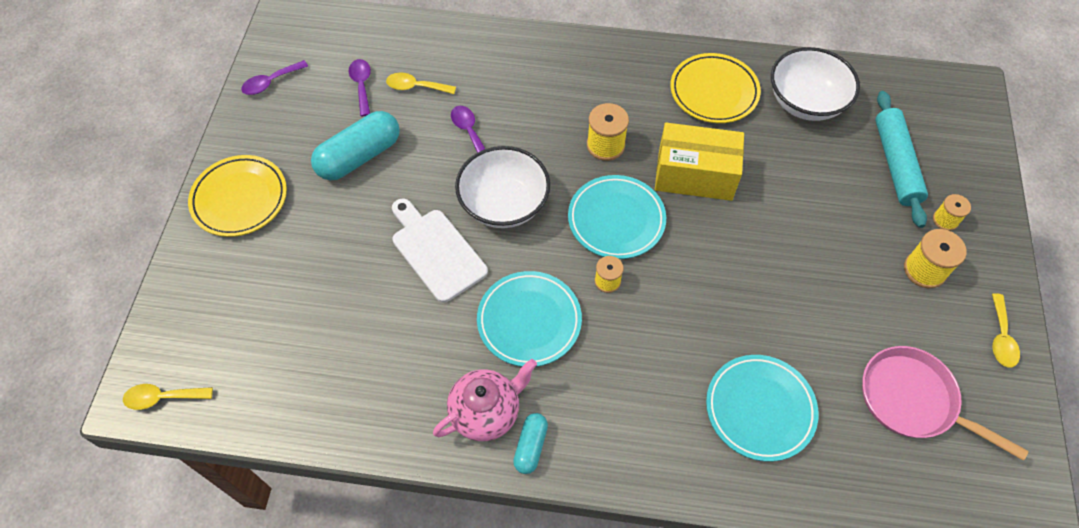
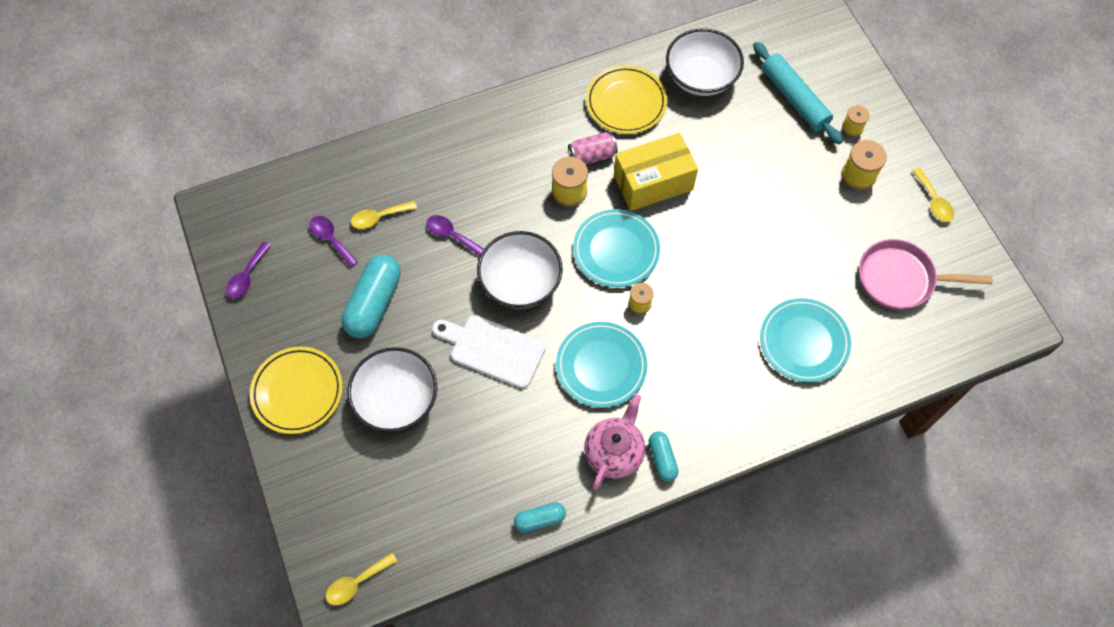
camera: 30 degrees left, 5 degrees up
none -> white bowl [347,347,438,432]
none -> turquoise capsule [514,502,566,533]
none -> pink can [568,132,618,165]

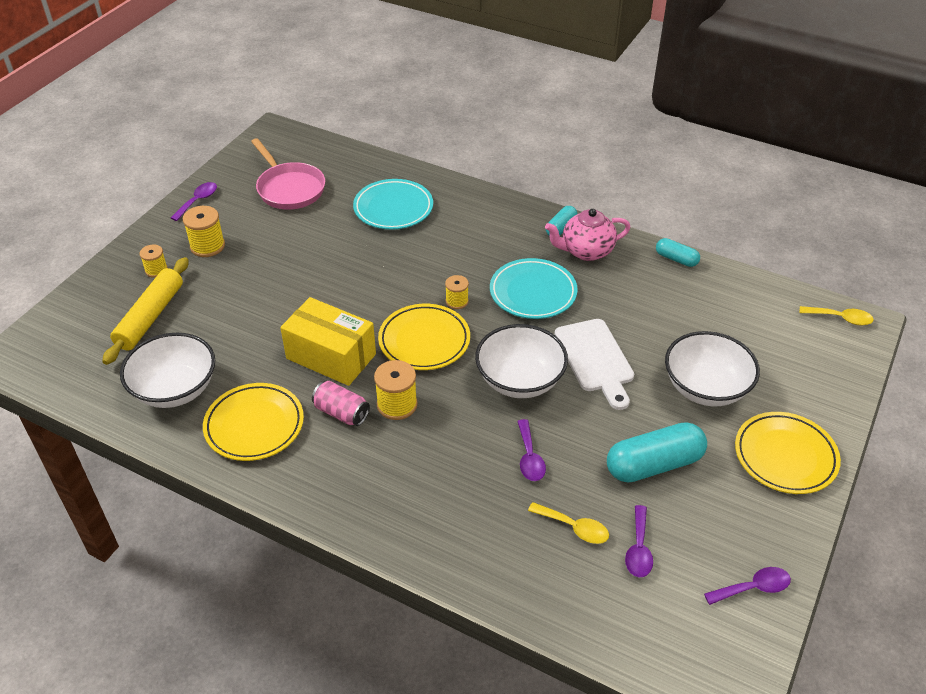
camera: 130 degrees left, 20 degrees down
turquoise plate [573,209,660,287] -> yellow plate [378,304,470,370]
turquoise rolling pin [753,42,843,144] -> yellow rolling pin [102,257,189,365]
yellow spoon [912,168,954,222] -> purple spoon [171,182,217,221]

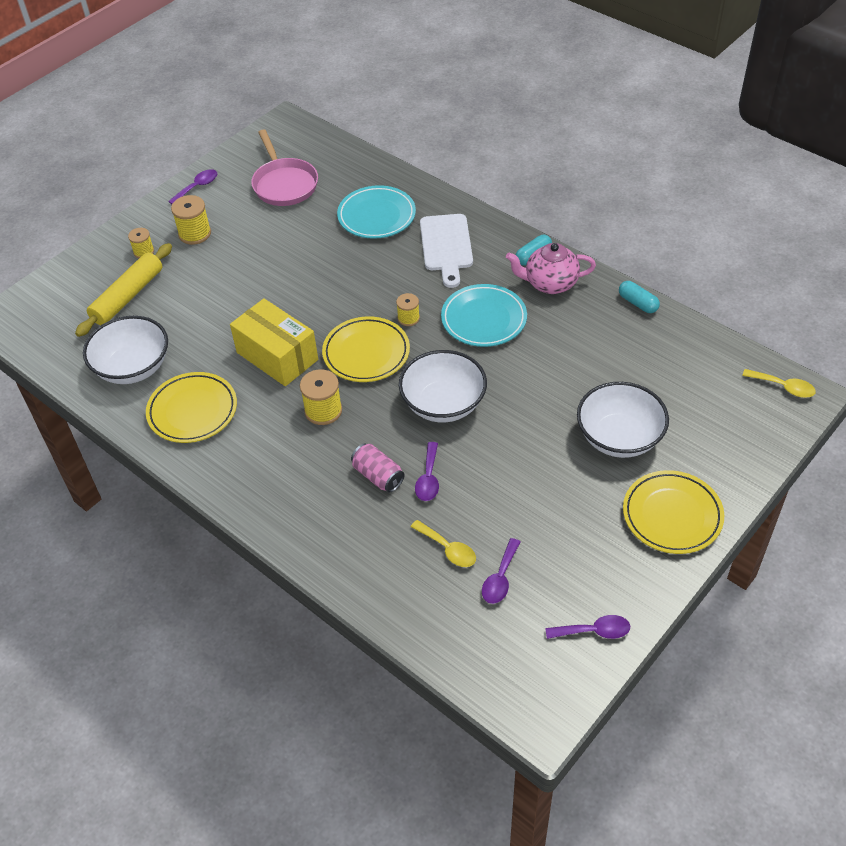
camera: 15 degrees right, 5 degrees up
pink can [312,381,370,426] -> pink can moved to [351,444,405,493]
white cutting board [554,319,634,410] -> white cutting board moved to [420,214,473,288]
turquoise capsule [607,422,707,483] -> none

